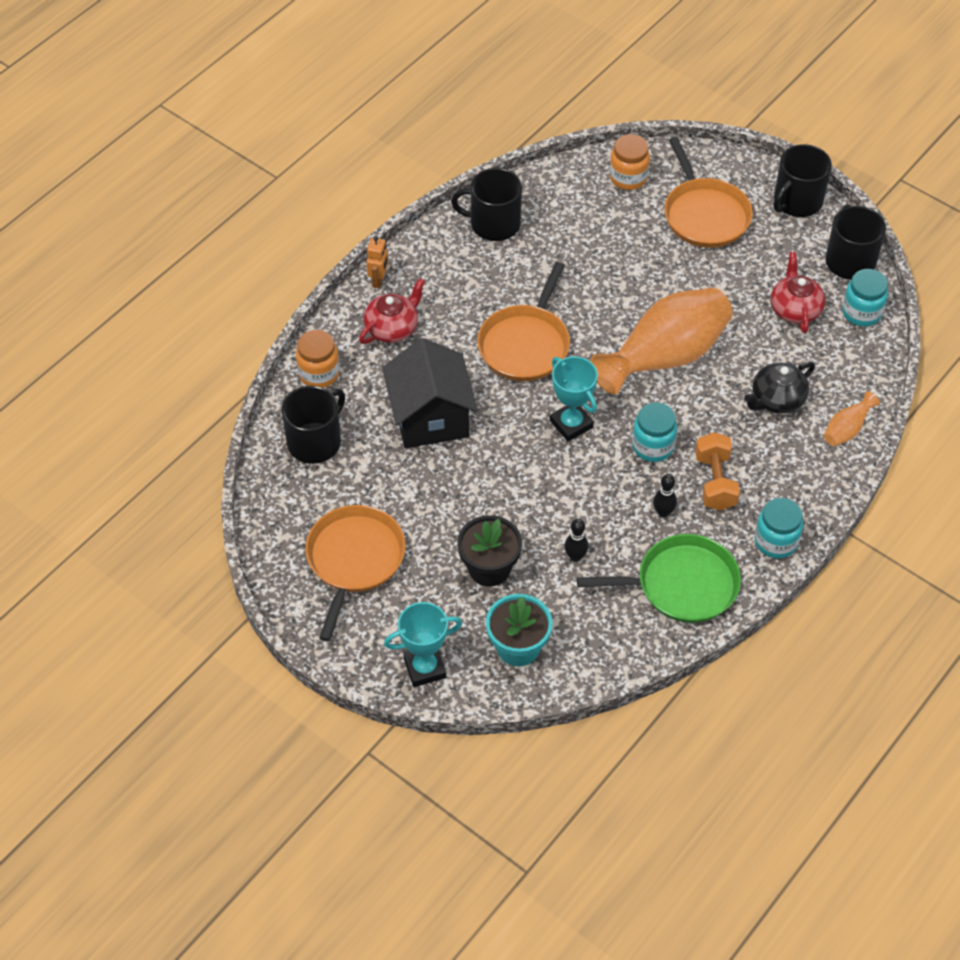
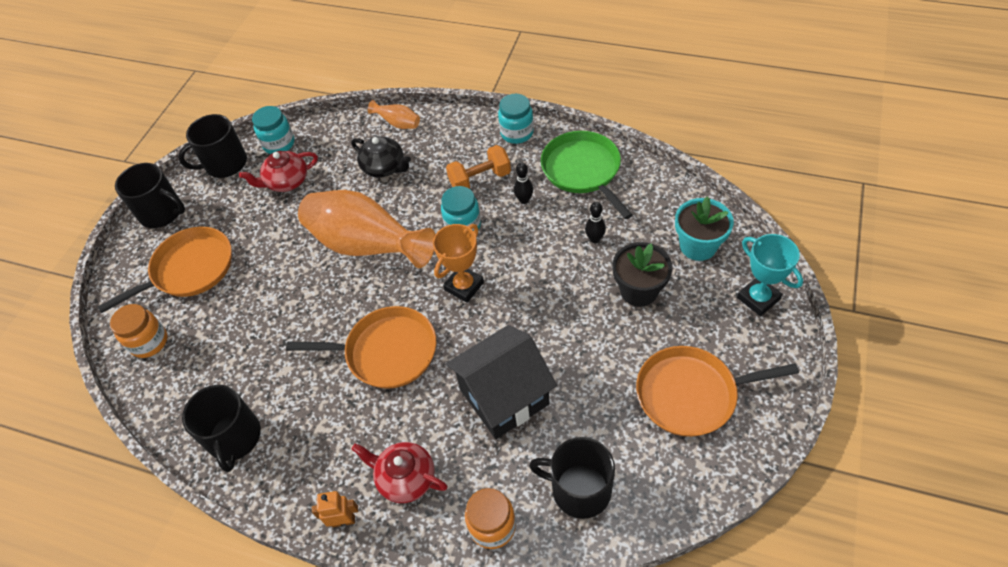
camera: 105 degrees left, 0 degrees up
turquoise trophy [550,356,598,441] -> orange trophy [433,224,484,303]

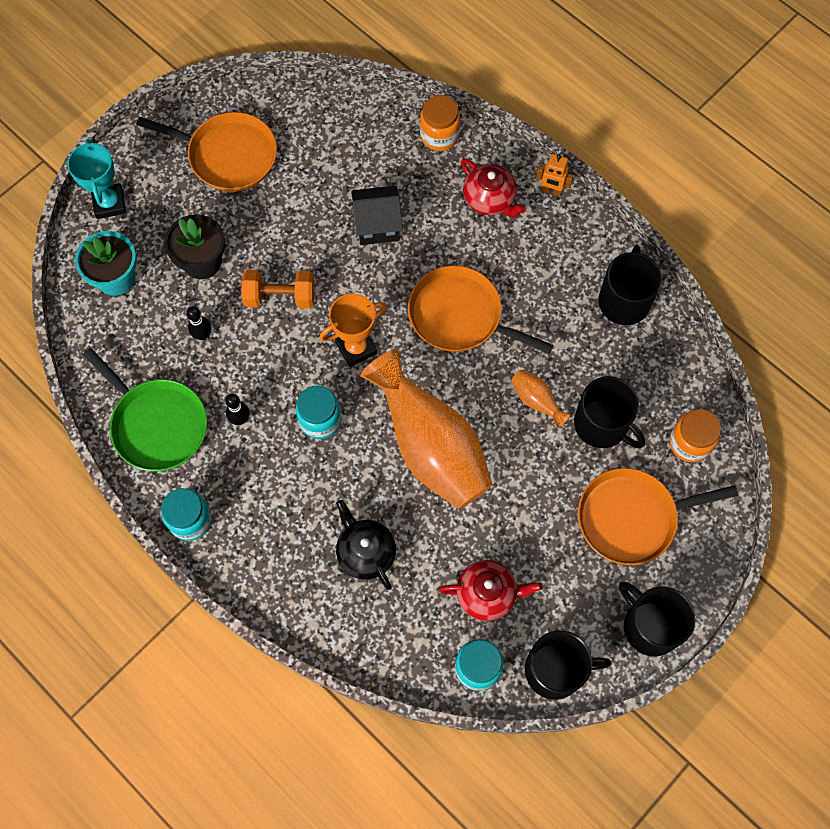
camera: 160 degrees left, 15 degrees up
orange vase [368,100,420,129] -> orange vase moved to [512,370,570,428]
orange dumbbell [446,145,511,188] -> orange dumbbell moved to [241,270,315,309]
black house [446,325,557,439] -> black house [351,185,403,245], size x0.65
black mug [529,437,615,519] -> black mug moved to [574,376,645,448]
green pan [541,131,632,219] -> green pan turned 45 degrees counterclockwise [83,348,207,471]

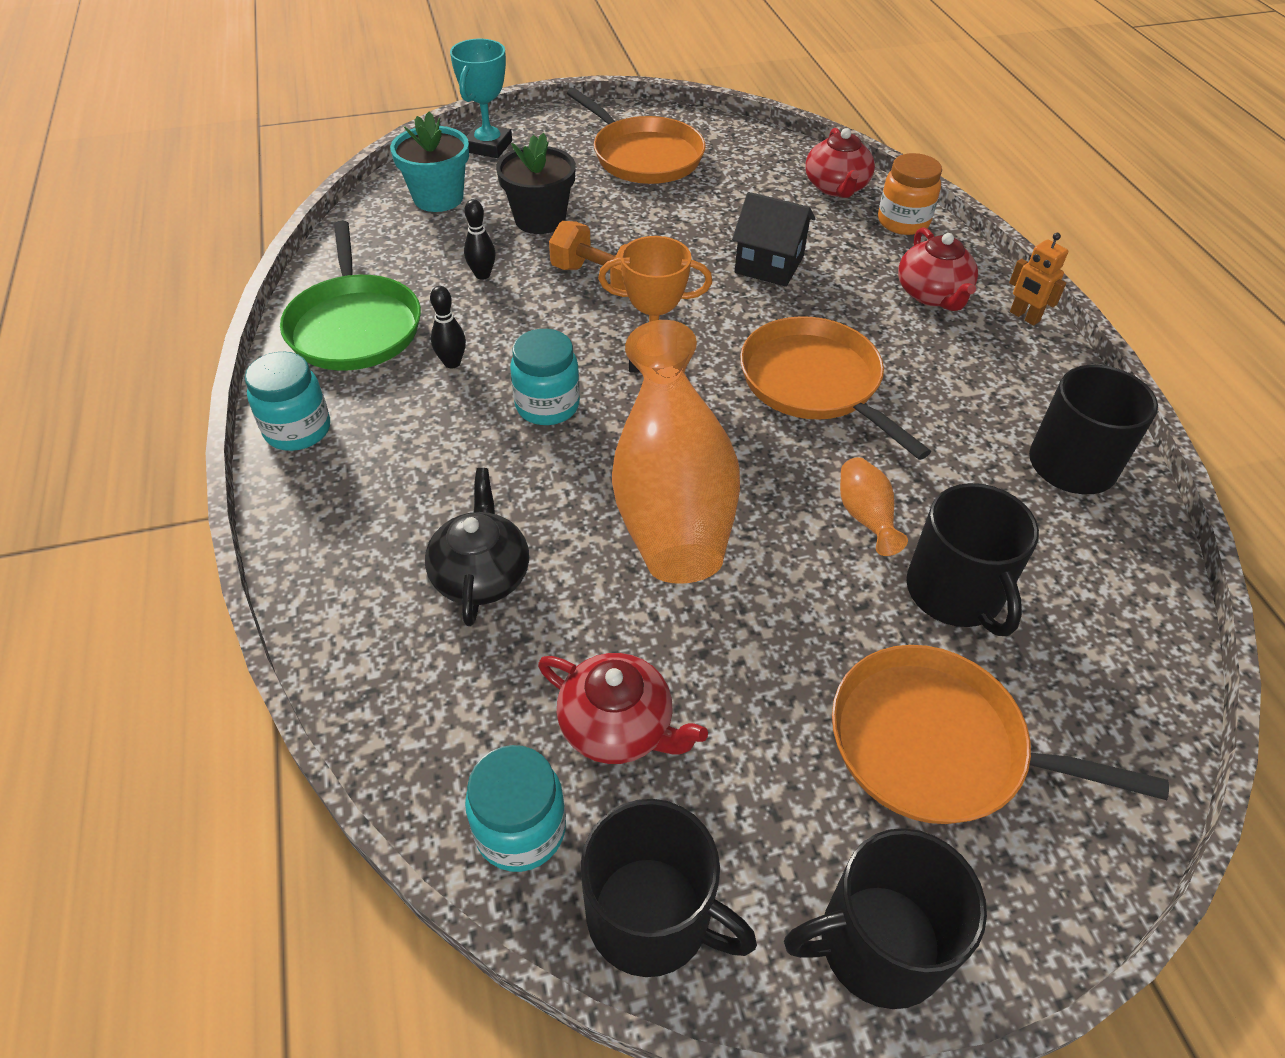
camera: 30 degrees right, 20 degrees down
black mug [619,582,696,656] -> black mug turned 90 degrees counterclockwise [784,828,987,1009]
orange jar [669,409,721,462] -> none
none -> red teapot [805,128,875,198]

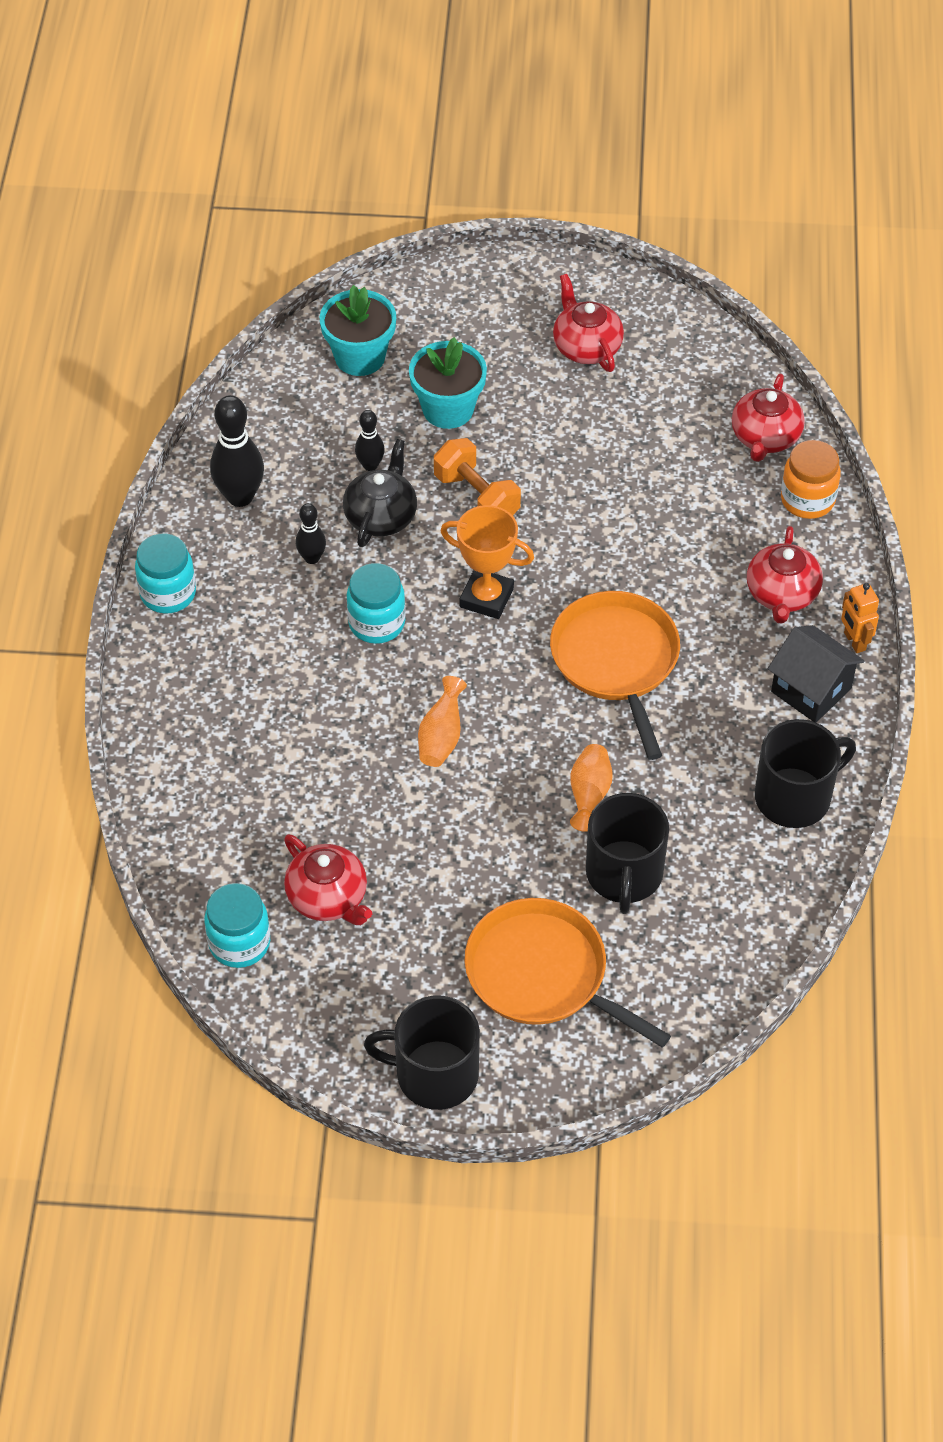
camera: 20 degrees right, 5 degrees up
green pan [280,221,421,371] -> black bowling pin [210,395,264,507]
black teapot [425,468,529,626] -> black teapot moved to [343,439,417,547]
turquoise trophy [450,39,512,158] -> none
black flower pot [496,133,576,234] -> turquoise flower pot [409,337,487,429]
orange pan [567,88,706,184] -> red teapot [553,274,624,372]
black mug [581,799,757,977] -> none
orange vase [612,320,740,584] -> orange vase [418,676,467,767], size x0.41
black house [732,192,816,287] -> black house moved to [768,625,865,723]

